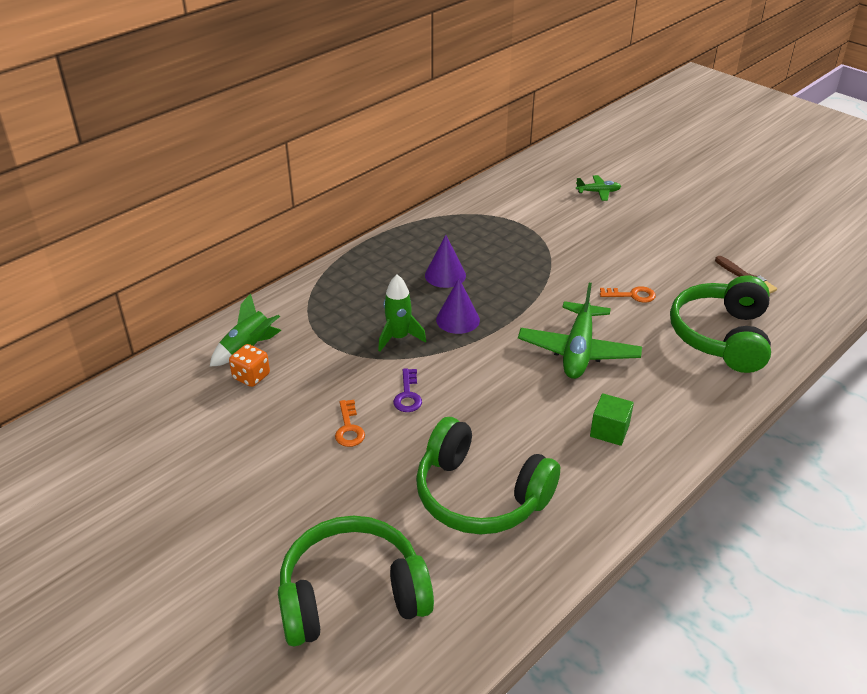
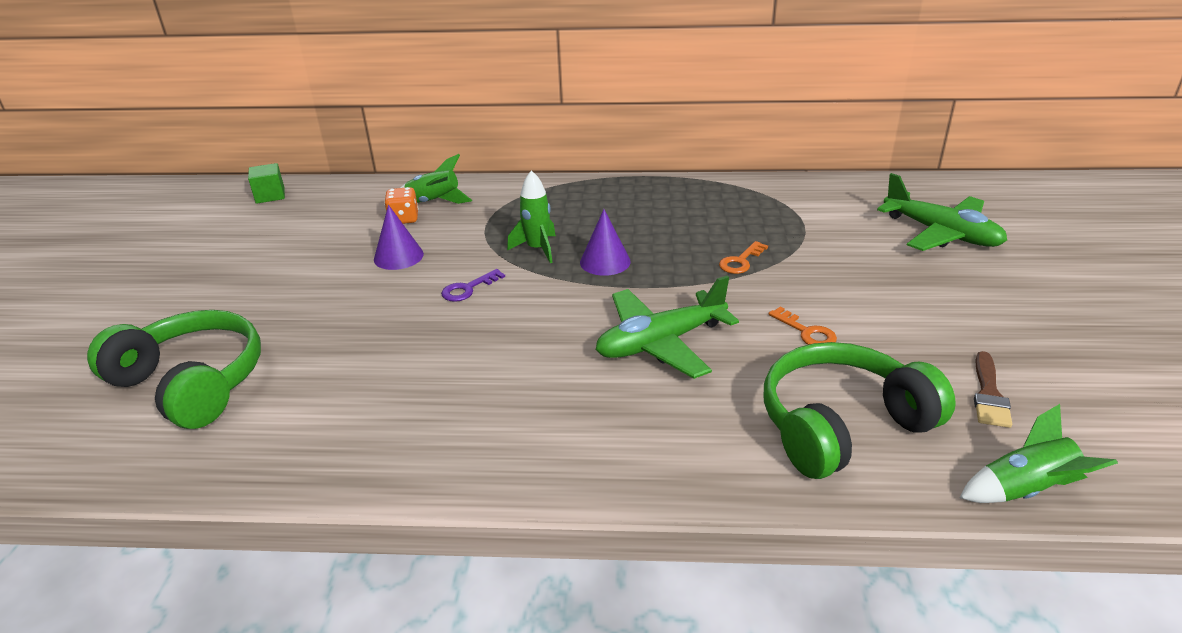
camera: 50 degrees right, 5 degrees down
orange key [335,400,365,447] -> orange key moved to [719,241,768,274]
green headphones [416,417,560,535] -> none
purple cone [425,235,466,288] -> purple cone moved to [374,205,424,270]
green plane [576,175,621,201] -> green plane [877,173,1007,251], size x2.03
green cube [590,393,634,446] -> green cube moved to [248,163,285,204]
none -> green rocket [960,404,1118,503]

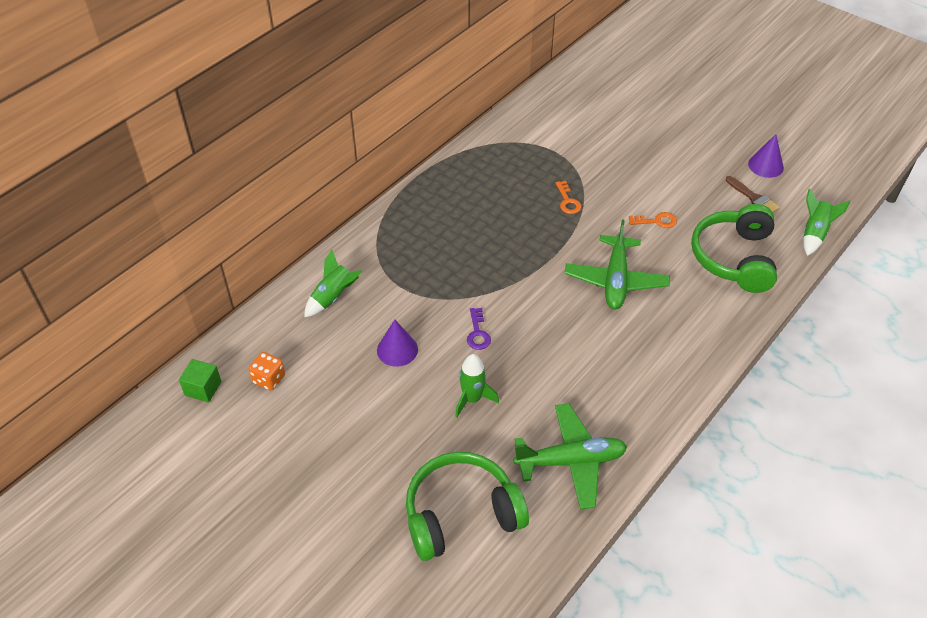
camera: 55 degrees left, 15 degrees up
orange dice [384,187,419,224] -> orange dice moved to [249,352,285,391]
green rocket [507,170,556,263] -> green rocket moved to [455,354,499,417]
purple cone [580,209,631,276] -> purple cone moved to [748,134,784,178]
green plane [877,173,1007,251] -> green plane moved to [513,403,627,510]

